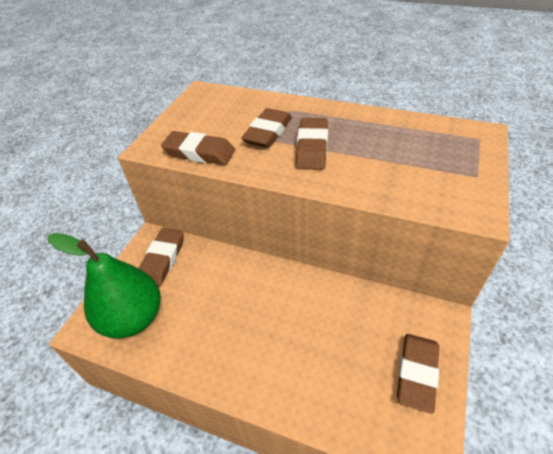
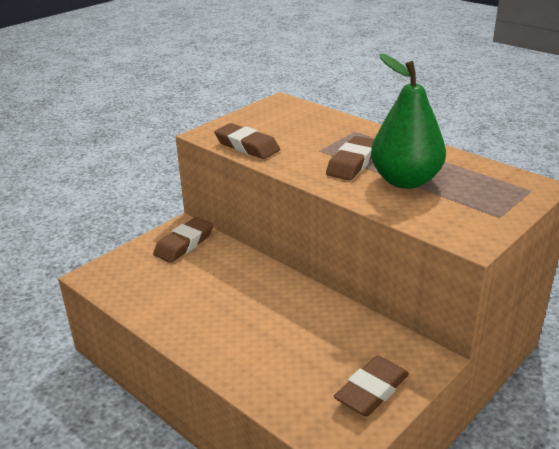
camera: 20 degrees right, 15 degrees down
green pear [47,233,161,338] -> green pear moved to [371,54,446,189]
brown eraser [241,108,292,148] -> none

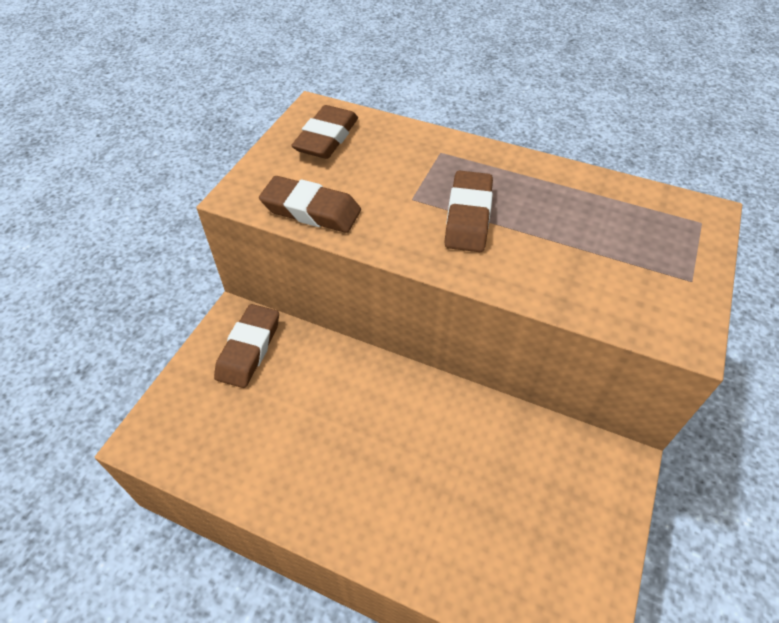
camera: 20 degrees left, 20 degrees up
brown eraser [334,356,409,416] -> brown eraser moved to [291,105,358,159]
green pear [371,54,446,189] -> none

